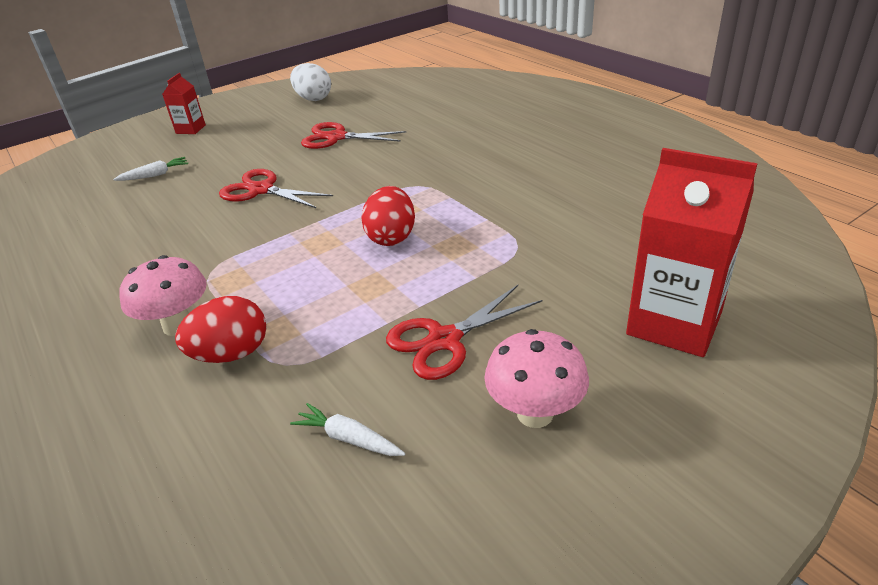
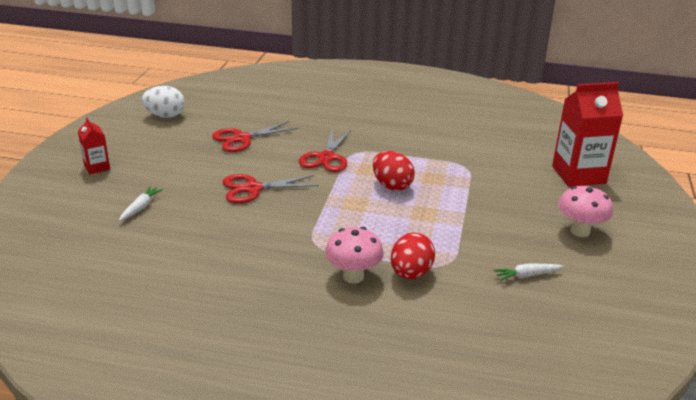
camera: 45 degrees left, 5 degrees down
red scissors [386,285,542,380] -> red scissors moved to [299,129,351,172]

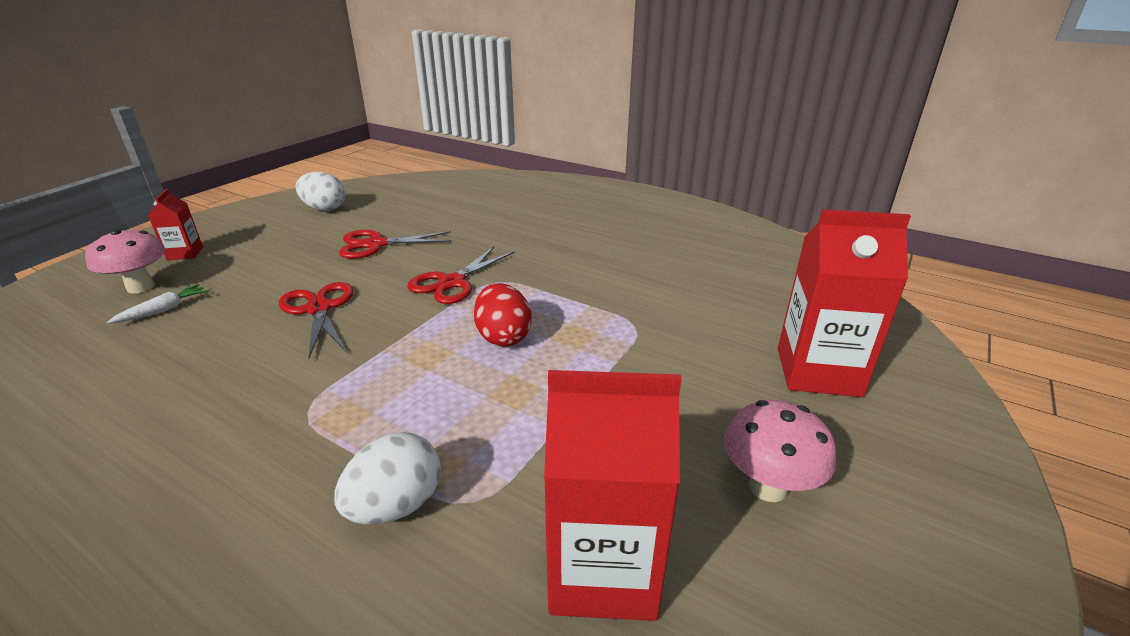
camera: 20 degrees right, 0 degrees up
red scissors [223,174,319,204] -> red scissors turned 60 degrees clockwise [279,282,354,358]
pink mushroom [325,227,384,283] -> pink mushroom moved to [85,229,165,294]
red egg [391,233,435,279] -> white egg [334,432,441,524]
white carrot [493,264,564,281] -> red carton [544,370,681,621]

